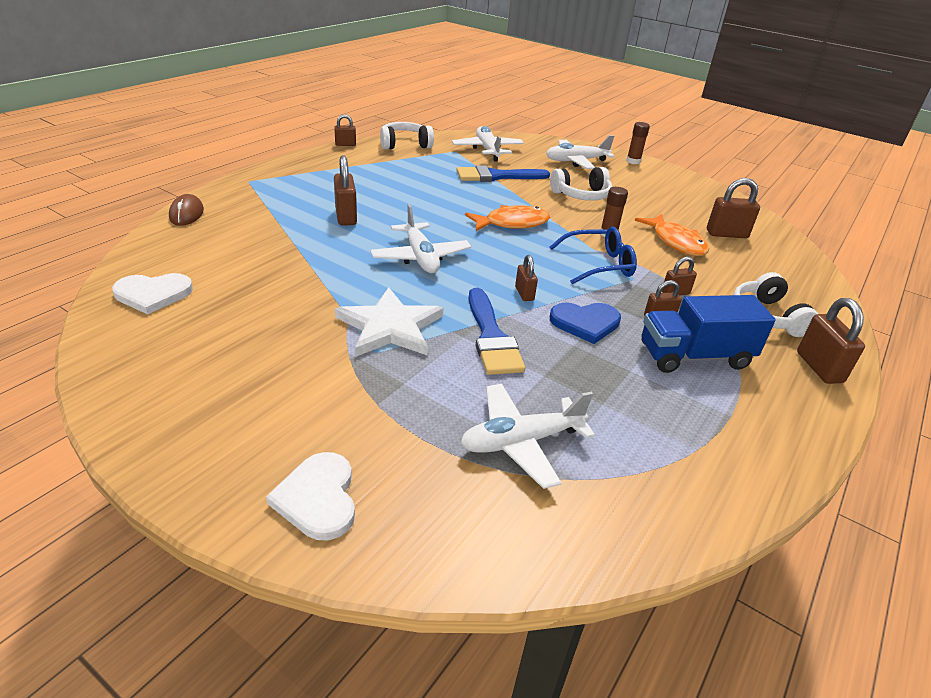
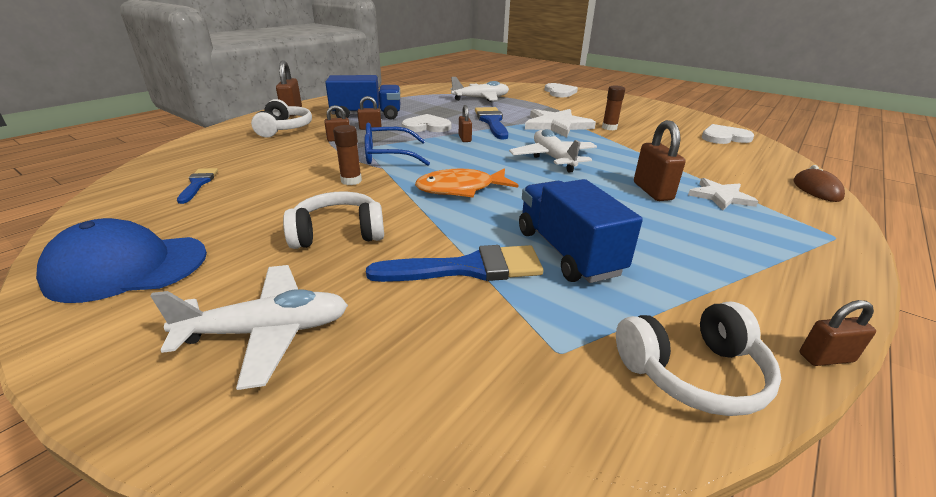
camera: 175 degrees left, 5 degrees down
white plane [452,126,524,162] -> none
blue heart [550,303,621,344] -> white heart [402,114,451,132]
brown glue stick [626,122,650,164] -> brown glue stick moved to [602,86,625,130]
orange fish [635,214,709,256] -> none
brown padlock [707,178,760,238] -> blue brush [177,168,218,204]
none -> blue cap [36,218,207,303]
none -> blue truck [519,179,643,283]
none -> white star [688,178,758,210]

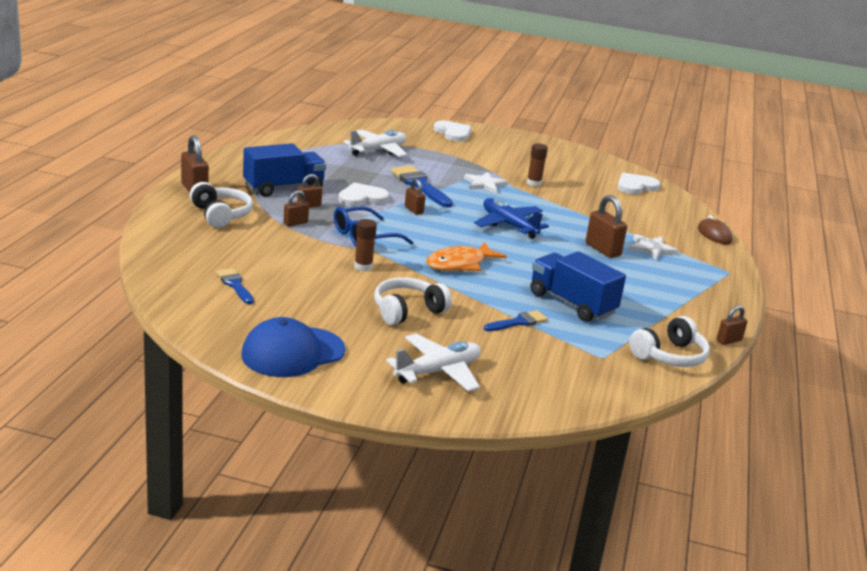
camera: 25 degrees left, 5 degrees down
blue brush [366,245,544,282] -> blue brush [484,310,548,331], size x0.59
white plane [509,129,597,173] -> blue plane [474,198,549,239]
white star [525,109,596,138] -> white star [464,172,508,194], size x0.62

